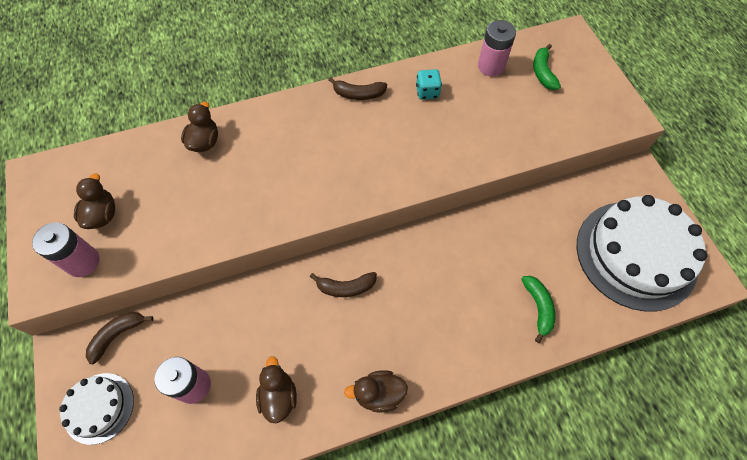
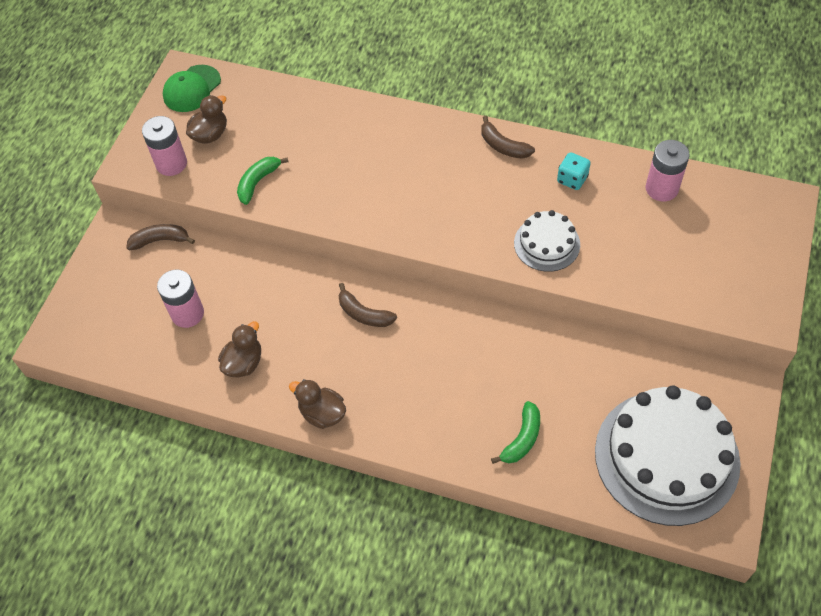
camera: 40 degrees right, 5 degrees down
white cake [59,373,134,445] -> white cake moved to [514,210,580,272]
brown duck [181,102,218,152] -> none
green banana [533,44,561,90] -> green banana moved to [237,157,289,205]
none -> green cap [163,65,221,112]

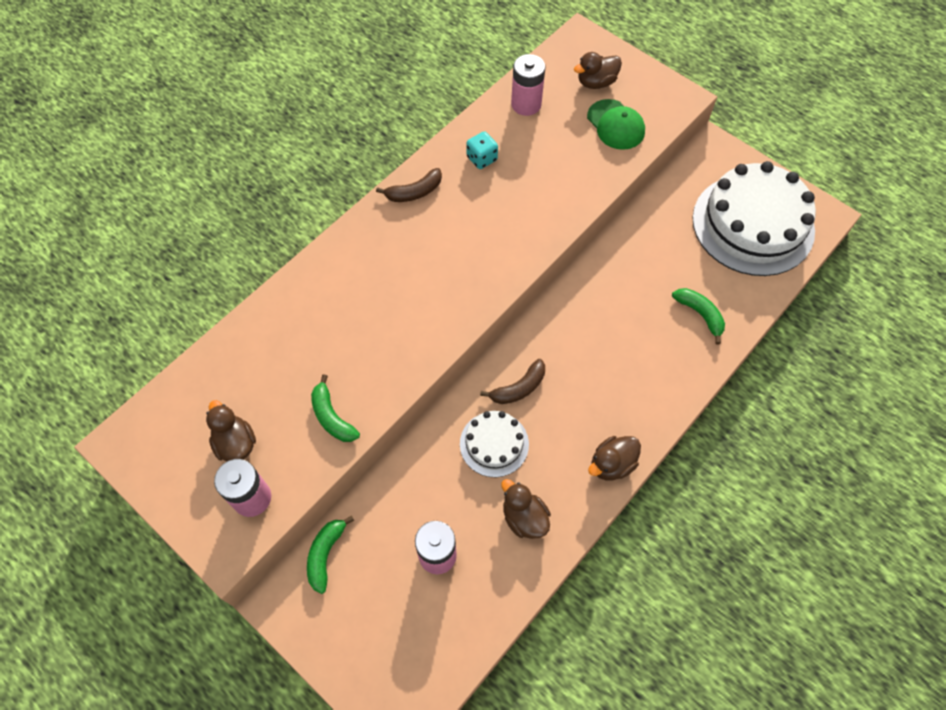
camera: 70 degrees left, 5 degrees up
brown banana [126,224,195,250] -> green banana [307,516,354,594]
green cap [163,65,221,112] -> green cap moved to [587,99,645,150]
white cake [514,210,580,272] -> white cake moved to [460,411,529,477]
none -> brown duck [574,52,622,89]

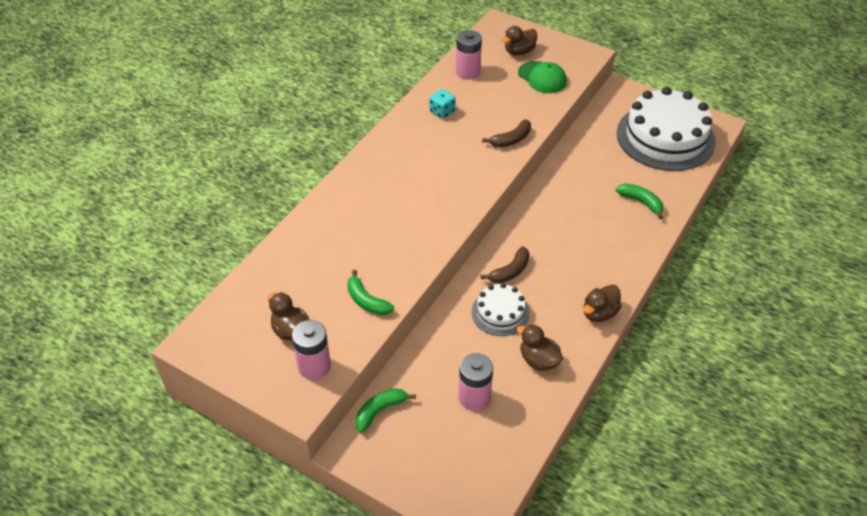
camera: 10 degrees left, 15 degrees down
green banana [307,516,354,594] -> green banana turned 45 degrees clockwise [356,388,416,433]
brown banana [376,168,442,202] -> brown banana moved to [482,119,531,147]

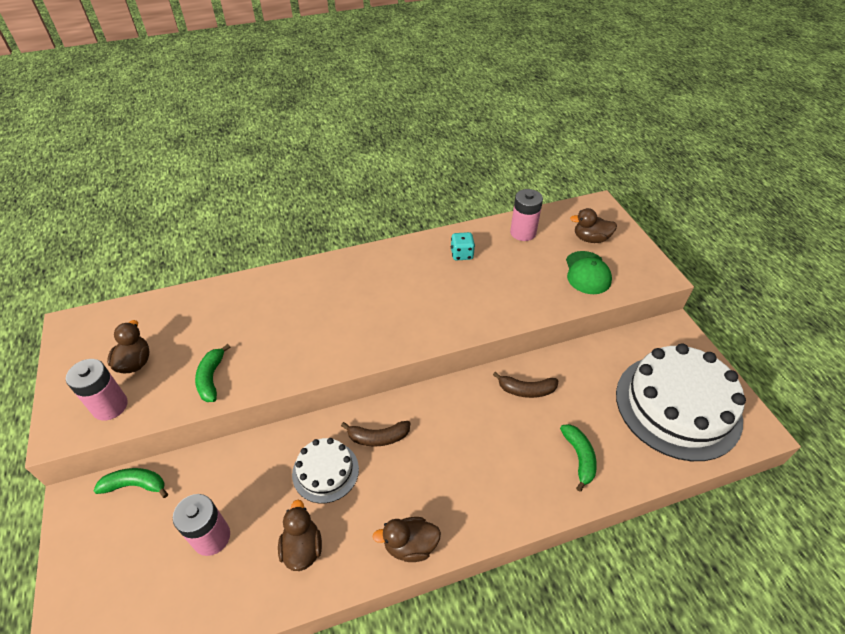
camera: 40 degrees right, 0 degrees up
brown banana [482,119,531,147] -> brown banana moved to [493,372,558,398]

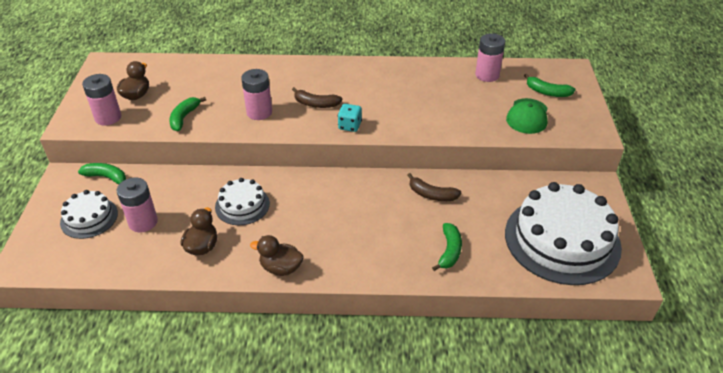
camera: 20 degrees right, 5 degrees down
brown banana [341,421,410,447] -> brown banana moved to [292,87,342,108]
turquoise dice [451,232,475,261] -> turquoise dice moved to [338,104,362,132]
brown duck [570,208,617,243] -> green banana [524,74,576,97]
none -> white cake [60,190,118,239]
none -> pink battery [241,69,272,120]

